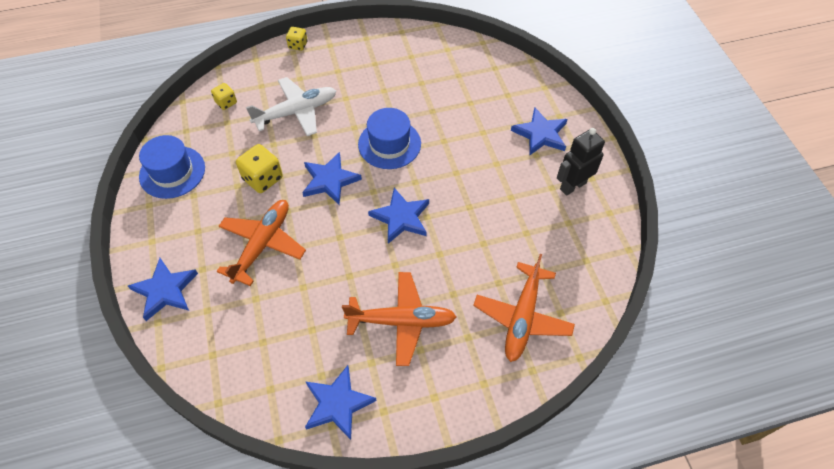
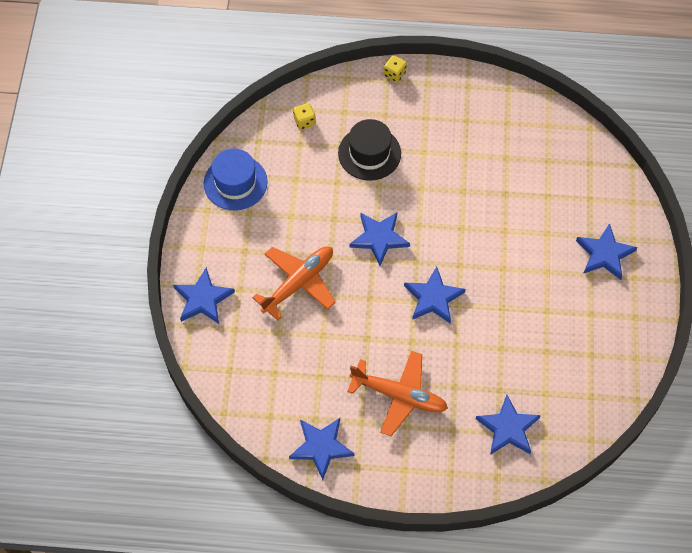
camera: 20 degrees right, 5 degrees up
yellow dice [236,144,283,193] -> none
white plane [246,77,336,136] -> black hat [338,119,401,181]
blue hat [358,108,421,169] -> none
orange plane [473,254,575,362] -> blue star [476,395,541,455]
black robot [557,128,605,196] -> none

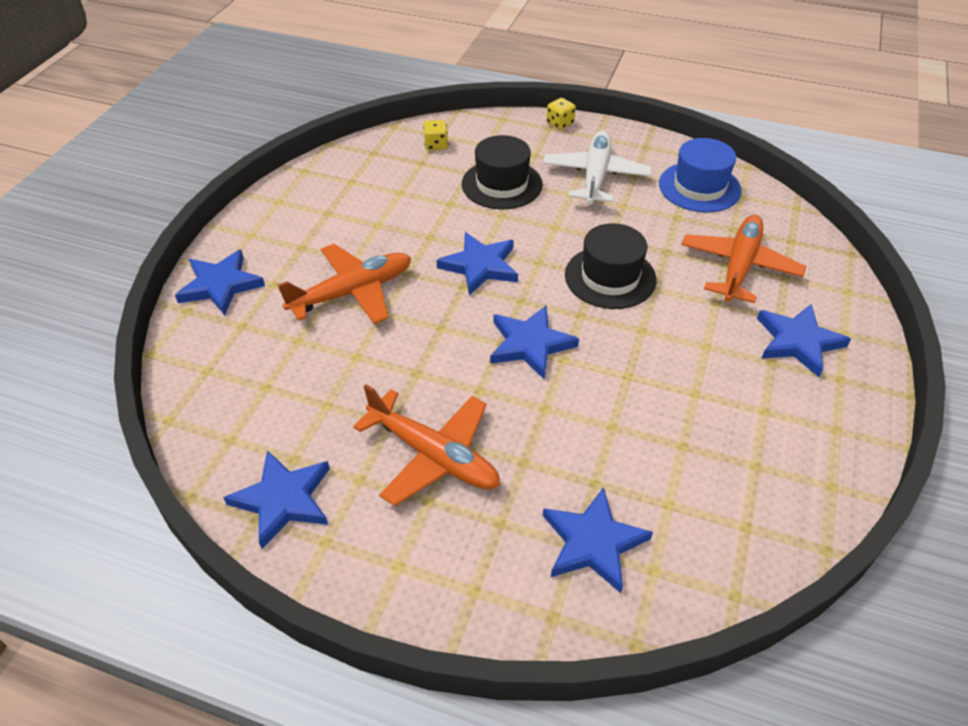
camera: 15 degrees right, 15 degrees down
blue hat [204,148,268,211] -> blue hat moved to [659,138,742,212]
none -> white plane [543,130,652,205]
none -> black hat [565,223,656,309]
none -> orange plane [681,215,806,303]

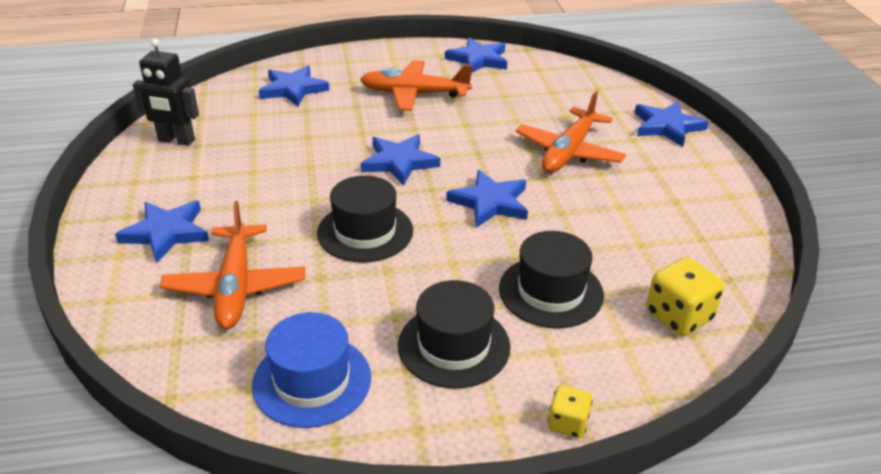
camera: 150 degrees right, 10 degrees down
yellow dice [423,120,448,150] -> yellow dice [646,257,724,336], size x1.67
white plane [543,130,652,205] -> black hat [398,280,511,389]
none -> black robot [133,38,199,146]

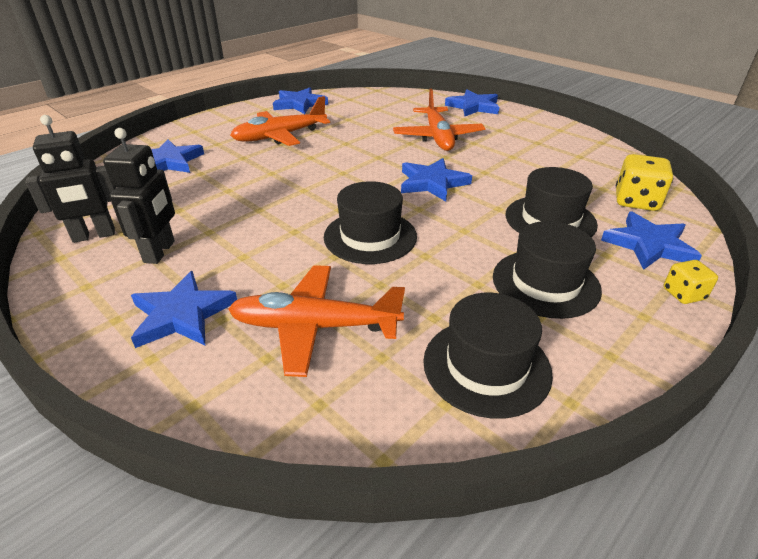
camera: 35 degrees left, 0 degrees up
orange plane [159,201,305,329] -> orange plane turned 135 degrees clockwise [228,265,405,377]
blue hat [252,312,371,428] -> black hat [423,293,553,419]
blue star [360,134,440,186] -> blue star moved to [601,211,702,270]
none -> black robot [103,128,175,264]

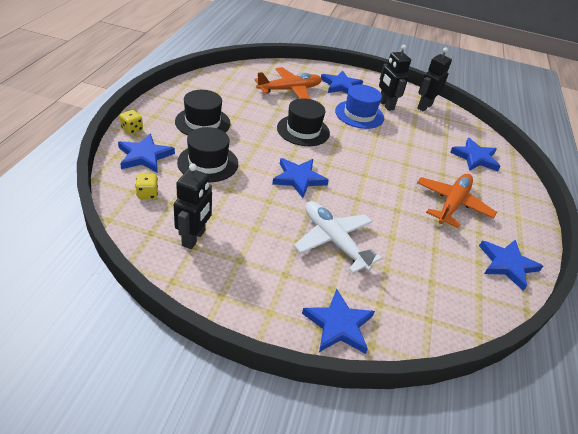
camera: 145 degrees right, 5 degrees up
orange plane [393,89,486,151] -> white plane [294,201,382,273]
black hat [423,293,553,419] -> none
yellow dice [616,154,673,211] -> yellow dice [135,174,158,199], size x0.60
none -> black robot [174,163,212,249]
none -> blue hat [335,85,384,129]

